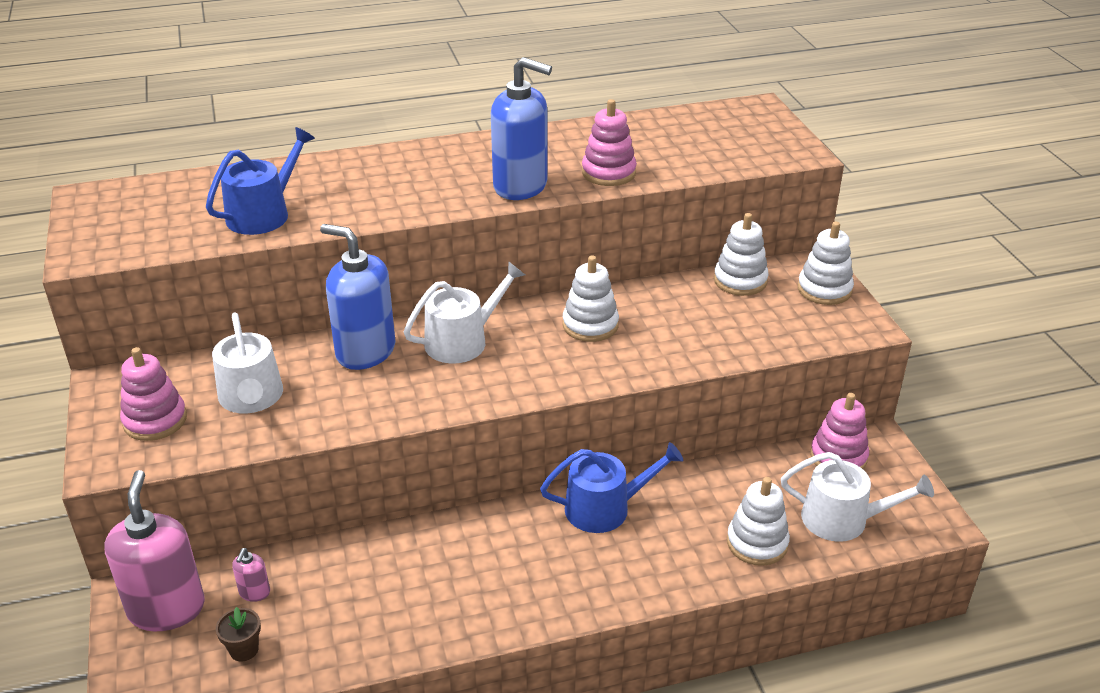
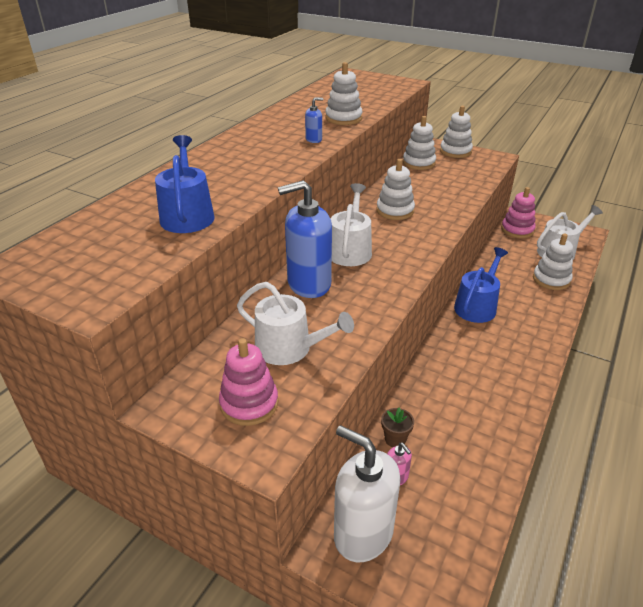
camera: 45 degrees left, 0 degrees up
pink soap dispenser [104,470,205,631] -> white soap dispenser [334,425,400,562]
brown flower pot [216,607,261,661] -> brown flower pot moved to [381,408,414,447]
blue soap dispenser [491,57,552,200] -> blue soap dispenser [305,97,323,143], size x0.42
pink stacking toy [582,99,637,186] -> white stacking toy [325,62,363,125]

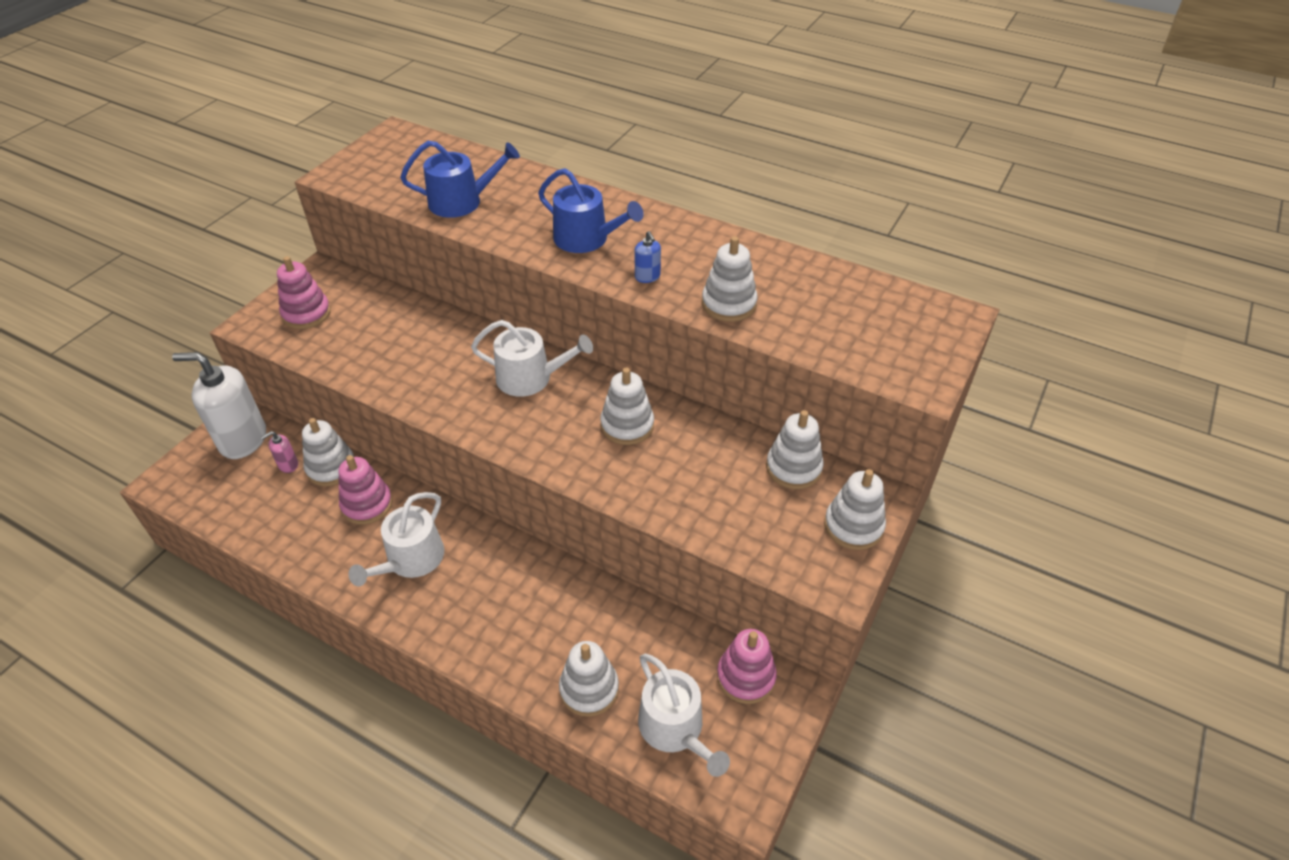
camera: 90 degrees right, 10 degrees up
white watering can [237,282,354,365] -> white watering can moved to [348,492,444,586]
blue soap dispenser [278,180,332,298] -> none
white soap dispenser [334,425,400,562] -> white soap dispenser turned 120 degrees counterclockwise [172,352,266,459]
brown flower pot [381,408,414,447] -> white stacking toy [302,418,354,486]
blue watering can [454,247,508,323] -> blue watering can moved to [538,168,644,253]
none -> pink stacking toy [338,455,393,525]

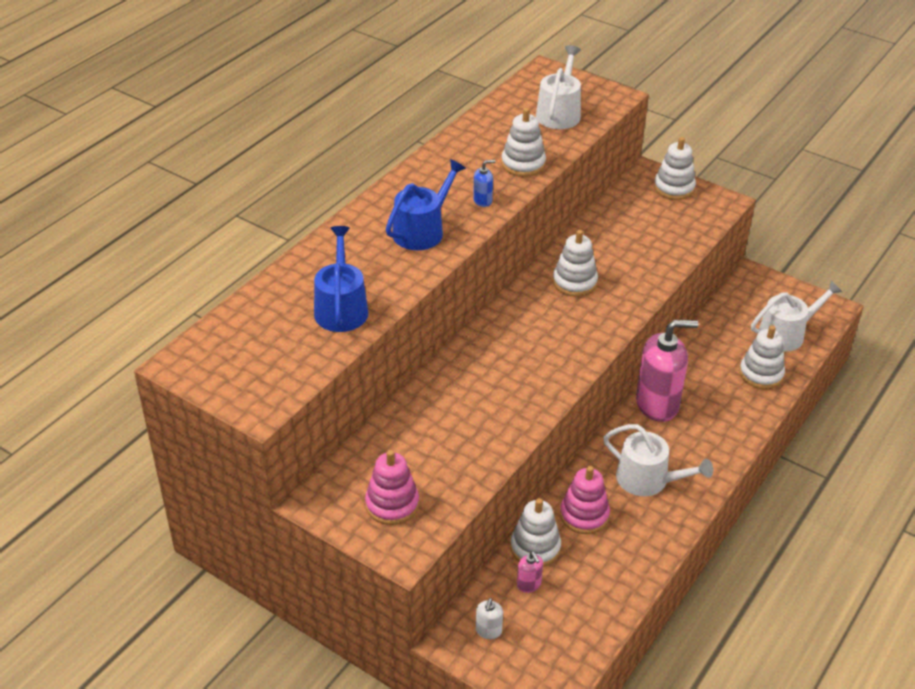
camera: 85 degrees left, 5 degrees down
white soap dispenser [172,352,266,459] -> white soap dispenser [476,598,503,639], size x0.42
white watering can [471,320,593,397] -> white watering can moved to [536,45,581,129]
pink stacking toy [717,629,777,704] -> none
white stacking toy [766,410,824,489] -> none
none -> pink soap dispenser [636,320,698,422]

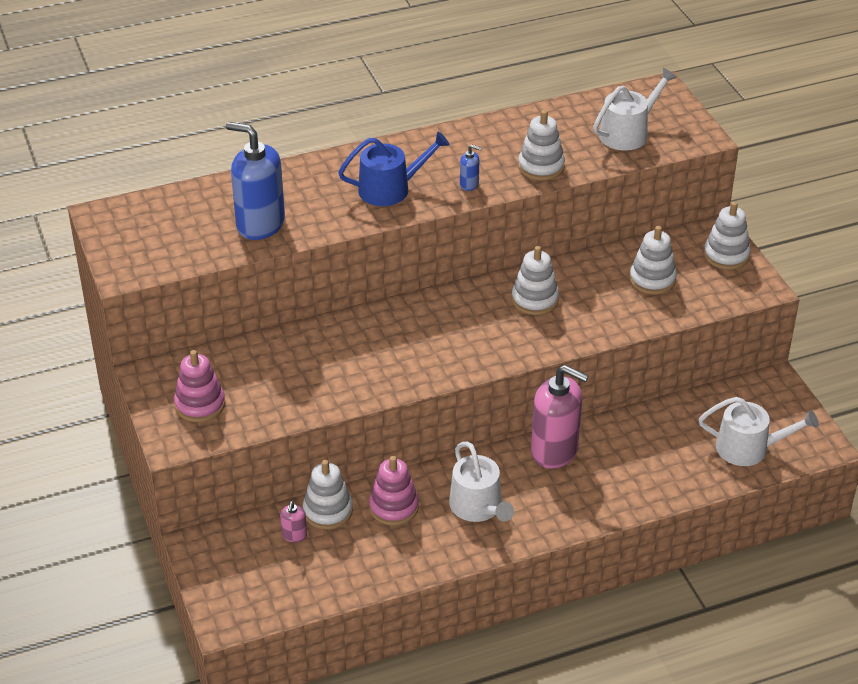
camera: 35 degrees right, 0 degrees up
blue watering can [314,226,369,332] -> blue soap dispenser [226,122,285,240]
white soap dispenser [476,598,503,639] -> none
white stacking toy [739,325,785,389] -> white stacking toy moved to [629,226,677,294]

